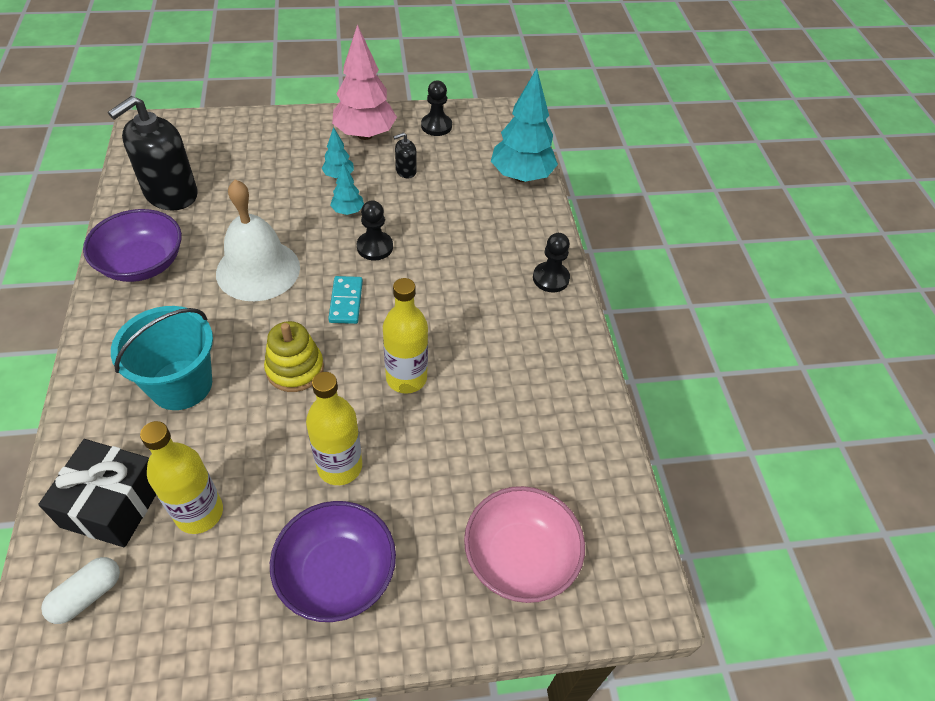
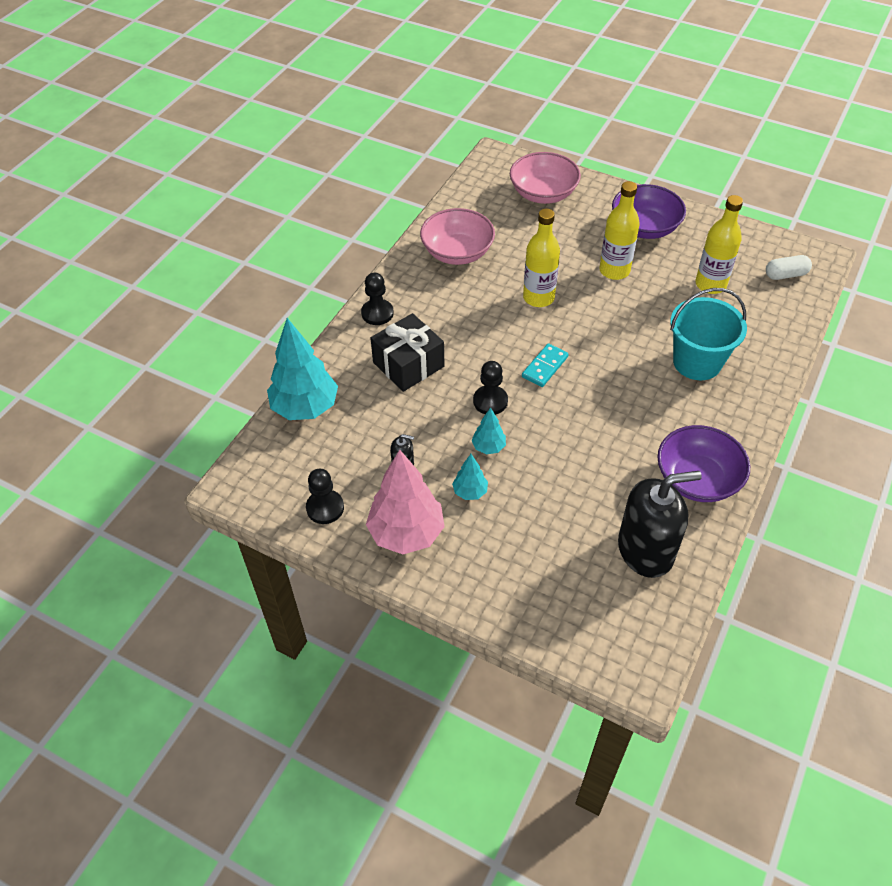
camera: 140 degrees left, 0 degrees up
black gift [38,439,156,547] -> black gift moved to [370,313,444,392]
white bell [216,179,300,301] -> none
yellow stacking toy [264,321,324,392] -> none
none -> pink bowl [420,208,495,265]

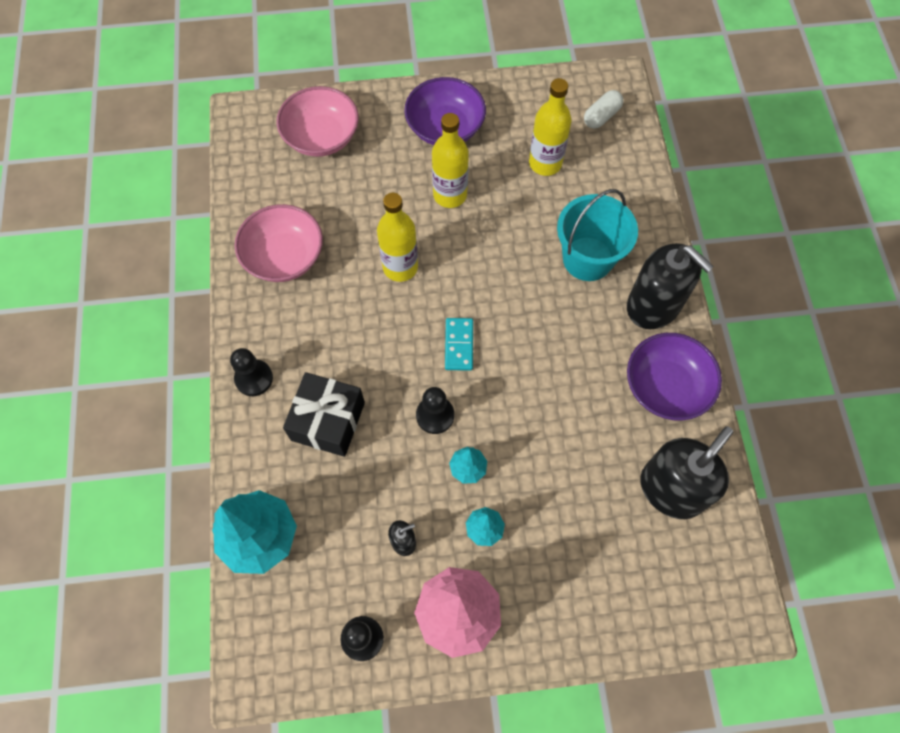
camera: 35 degrees left, 15 degrees up
none -> black soap dispenser [627,243,714,329]

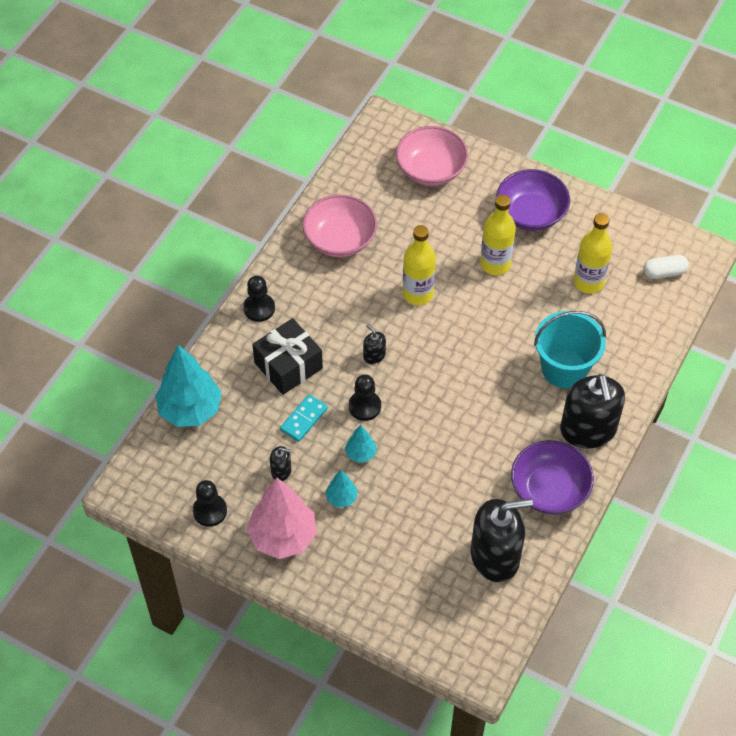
camera: 35 degrees right, 10 degrees down
turquoise domino [445,318,473,371] -> turquoise domino moved to [280,394,328,442]
none -> black soap dispenser [363,324,386,364]

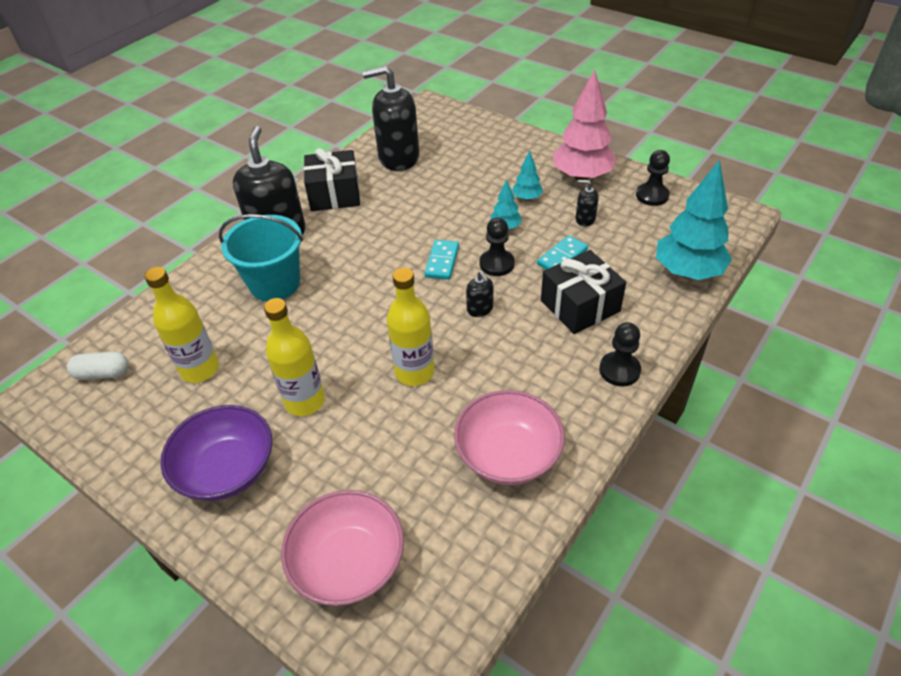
camera: 170 degrees left, 10 degrees down
purple bowl [511,440,594,514] -> black gift [304,148,360,211]
none -> turquoise domino [425,240,459,280]

